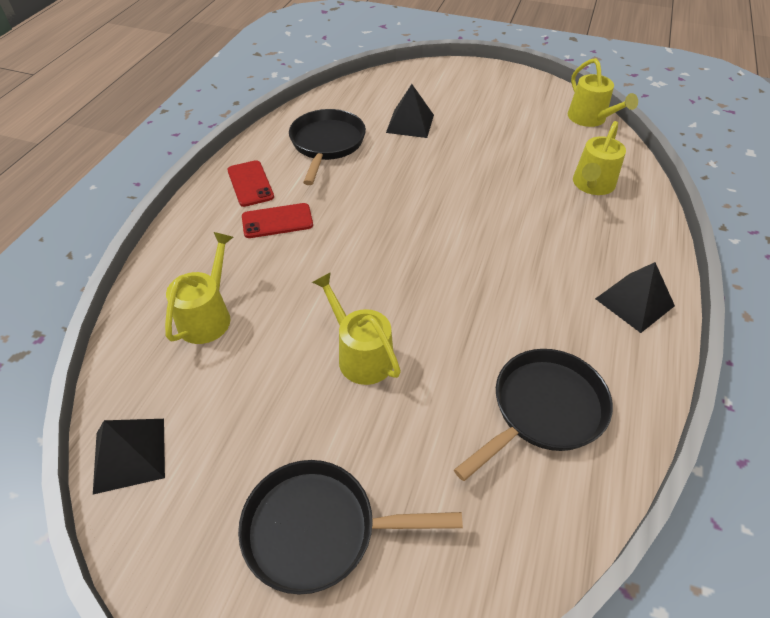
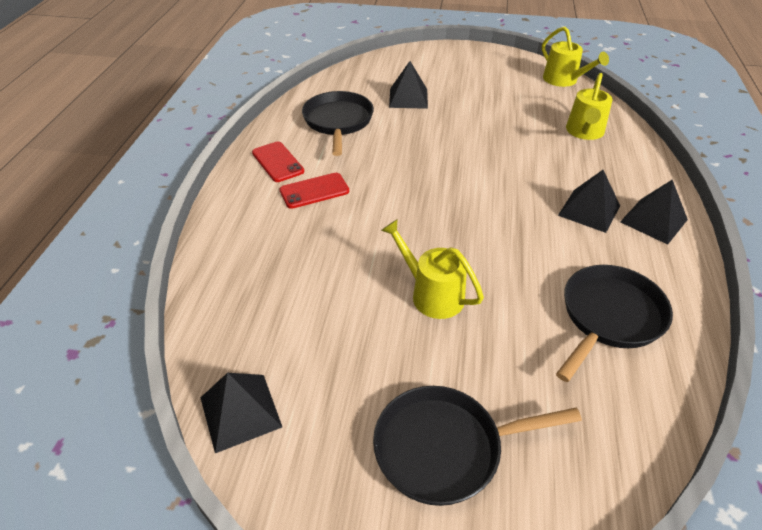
camera: 10 degrees left, 5 degrees down
yellow watering can [165,232,233,344] -> none
none -> black pyramid [558,170,620,233]

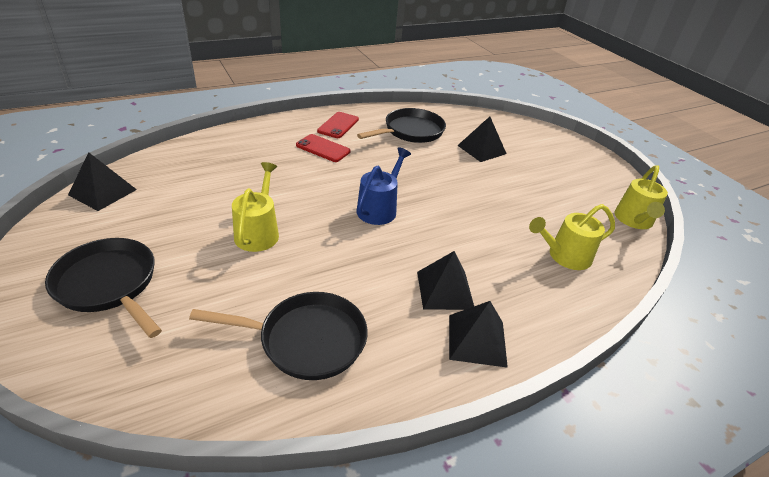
camera: 50 degrees right, 5 degrees down
none -> blue watering can [357,147,411,225]

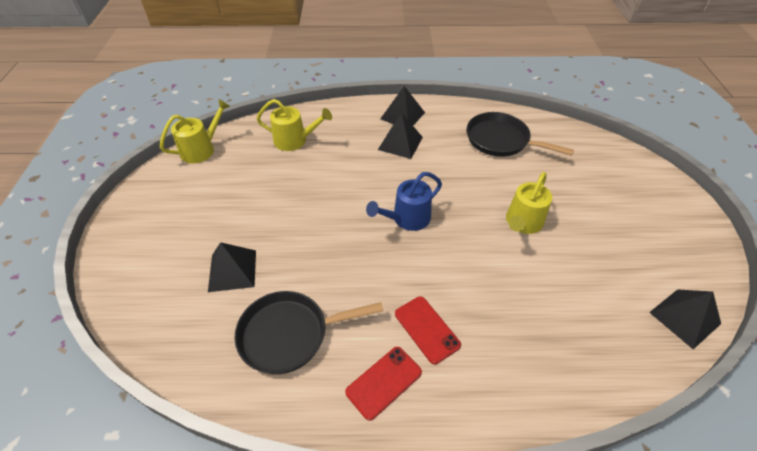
camera: 150 degrees left, 10 degrees up
black pan [45,238,162,338] -> none

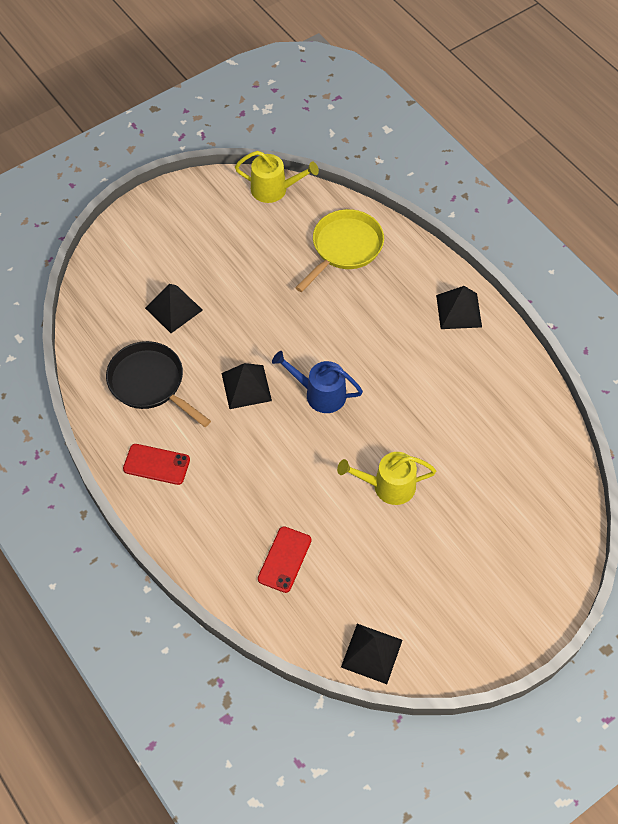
camera: 55 degrees right, 10 degrees up
yellow watering can [256,99,332,151] -> yellow pan [295,209,384,292]
black pyramid [378,114,423,159] -> black pyramid moved to [222,363,272,409]
red phone [395,296,461,364] -> red phone moved to [258,526,312,593]
black pan [467,112,574,157] -> none

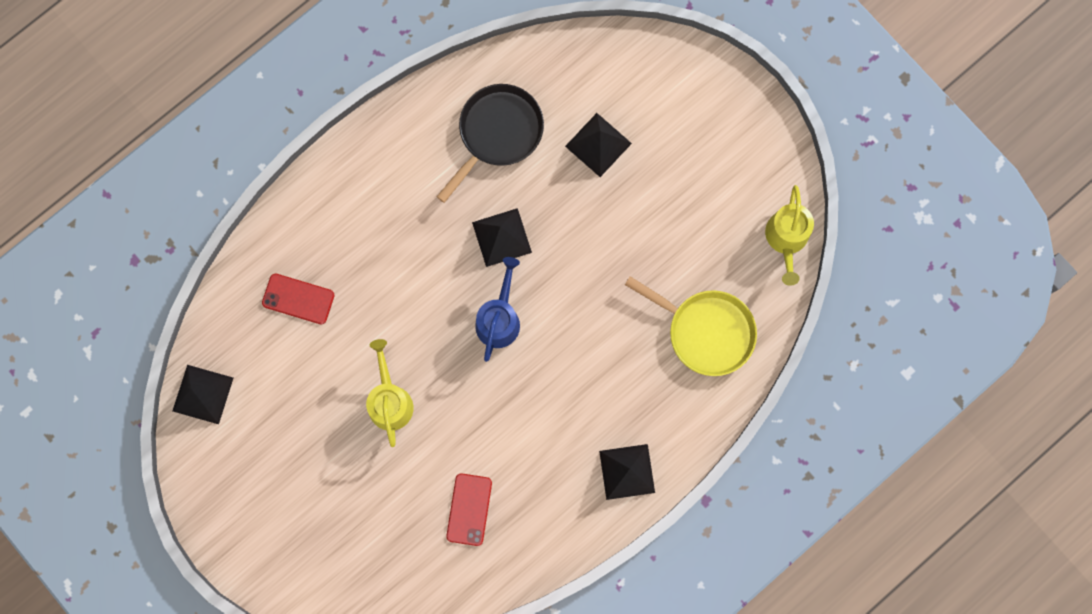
camera: 85 degrees right, 20 degrees up
red phone [123,444,190,485] -> red phone moved to [446,473,492,546]

